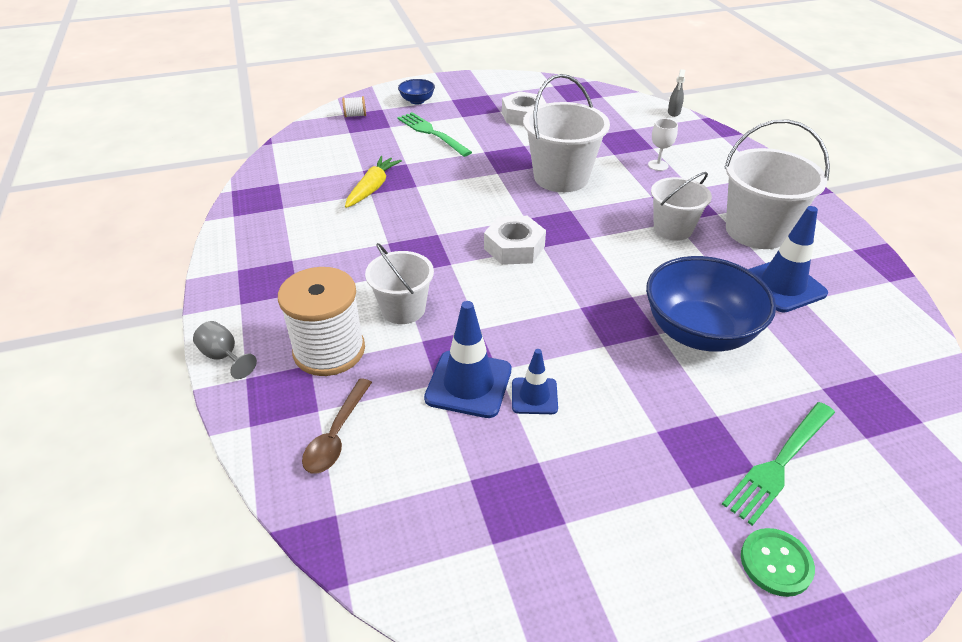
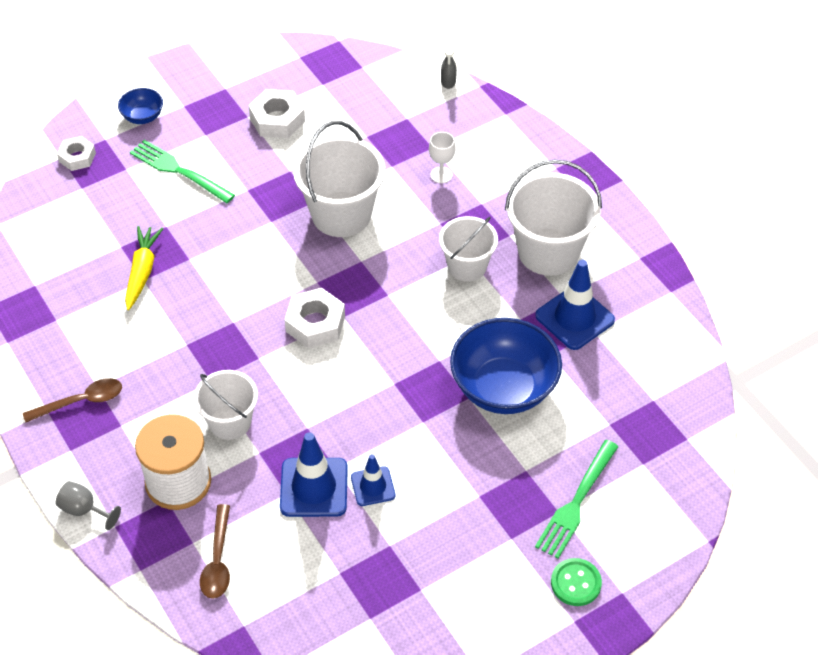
camera: 15 degrees left, 10 degrees up
white spool [342,96,366,118] -> white nut [57,136,96,171]
none -> brown spoon [23,378,122,423]

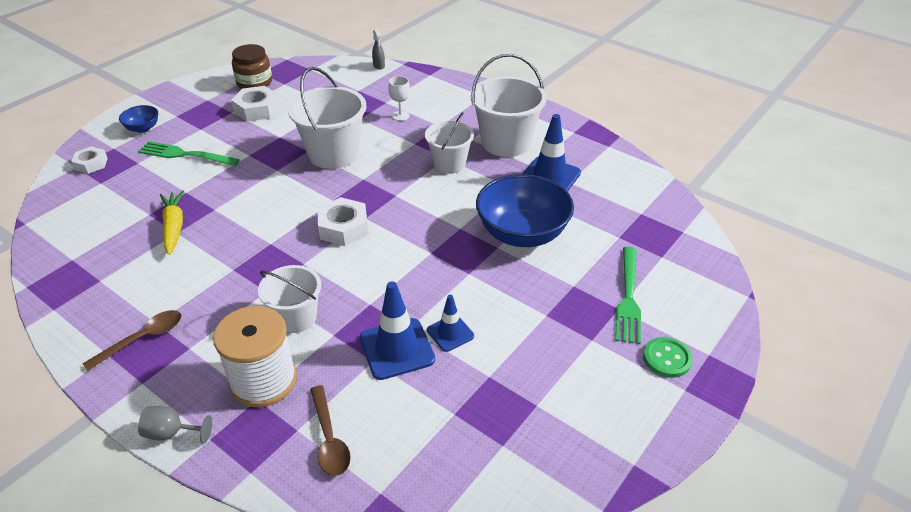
camera: 20 degrees left, 10 degrees down
none -> brown jar [232,44,272,89]

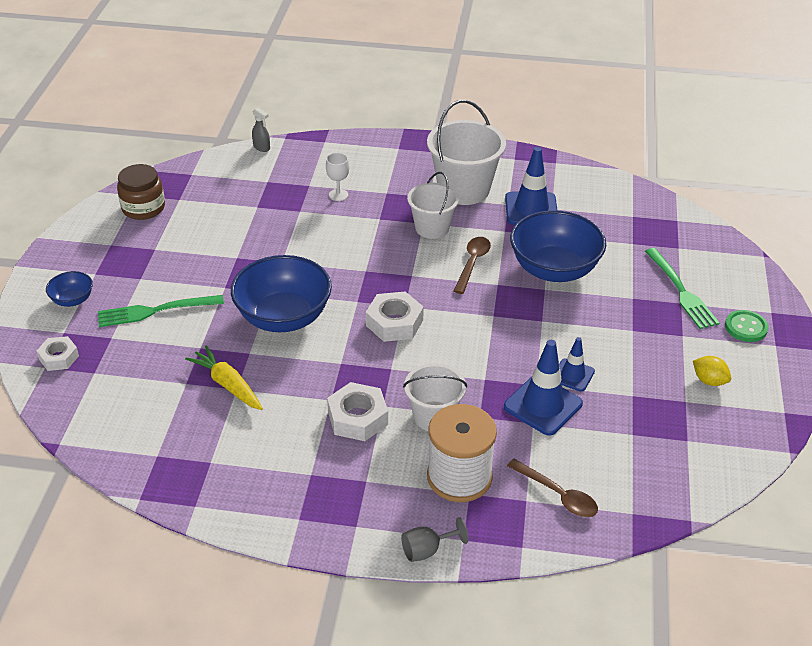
camera: 30 degrees left, 0 degrees up
brown spoon [83,310,182,371] -> brown spoon moved to [454,237,491,294]
white nut [231,86,280,122] -> white nut moved to [327,382,388,441]
white bucket [288,67,366,169] -> none
none -> blue bowl [231,255,332,332]
none -> yellow lemon [693,356,731,386]

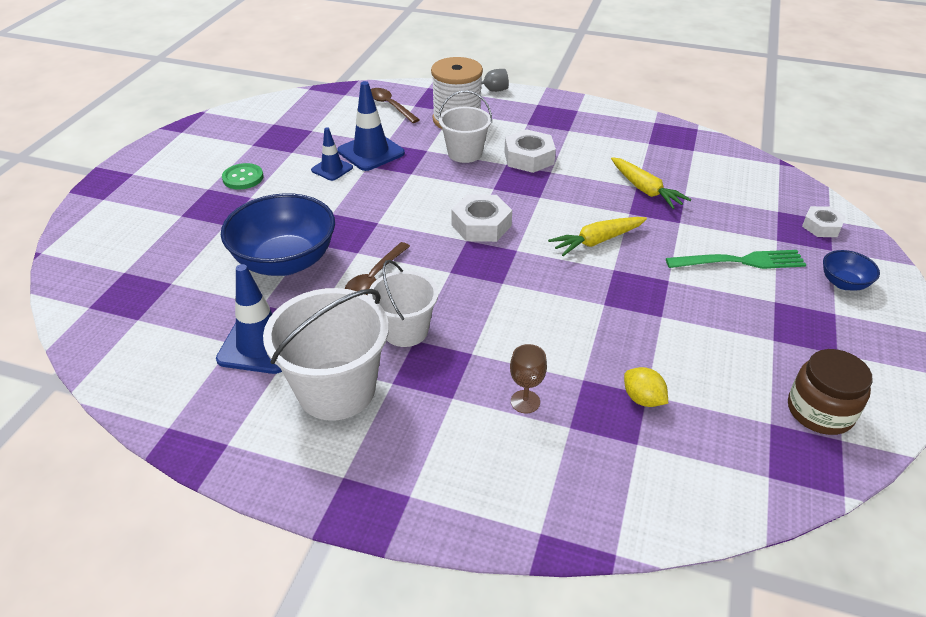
camera: 170 degrees left, 0 degrees up
blue bowl [231,255,332,332] -> yellow carrot [548,217,647,256]
grey spray bottle [252,107,270,152] -> none
white goblet [326,153,349,201] -> brown goblet [510,344,547,413]
green fork [645,248,720,329] -> none
yellow lemon [693,356,731,386] -> yellow lemon moved to [624,367,668,407]
green button [725,310,769,342] -> green button moved to [222,163,263,190]

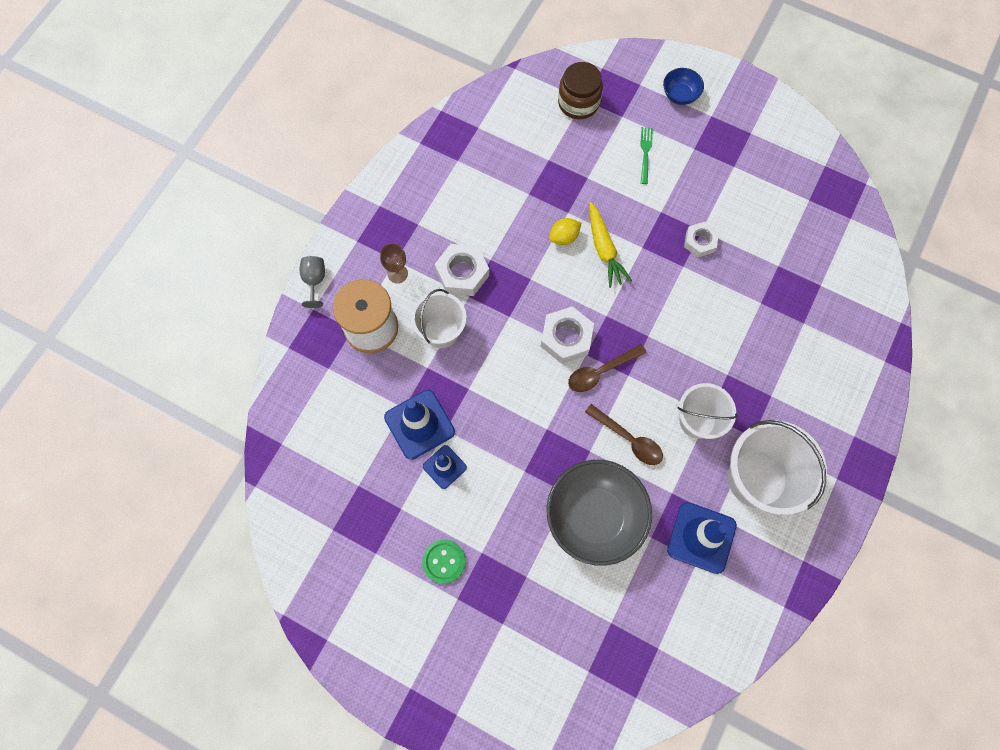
camera: 80 degrees left, 30 degrees up
blue bowl [221,193,335,276] -> grey bowl [547,460,652,566]
brown spoon [371,88,420,123] -> brown spoon moved to [568,344,647,392]
brown goblet [510,344,547,413] -> brown goblet moved to [380,243,408,283]
yellow carrot [611,157,691,209] -> none
yellow lemon [624,367,668,407] -> yellow lemon moved to [549,218,581,245]
green fork [666,250,806,269] -> green fork [640,127,653,184], size x0.58
brown jar [788,349,873,435] -> brown jar moved to [558,62,603,119]
white nut [802,206,846,237] -> white nut moved to [684,222,719,257]

